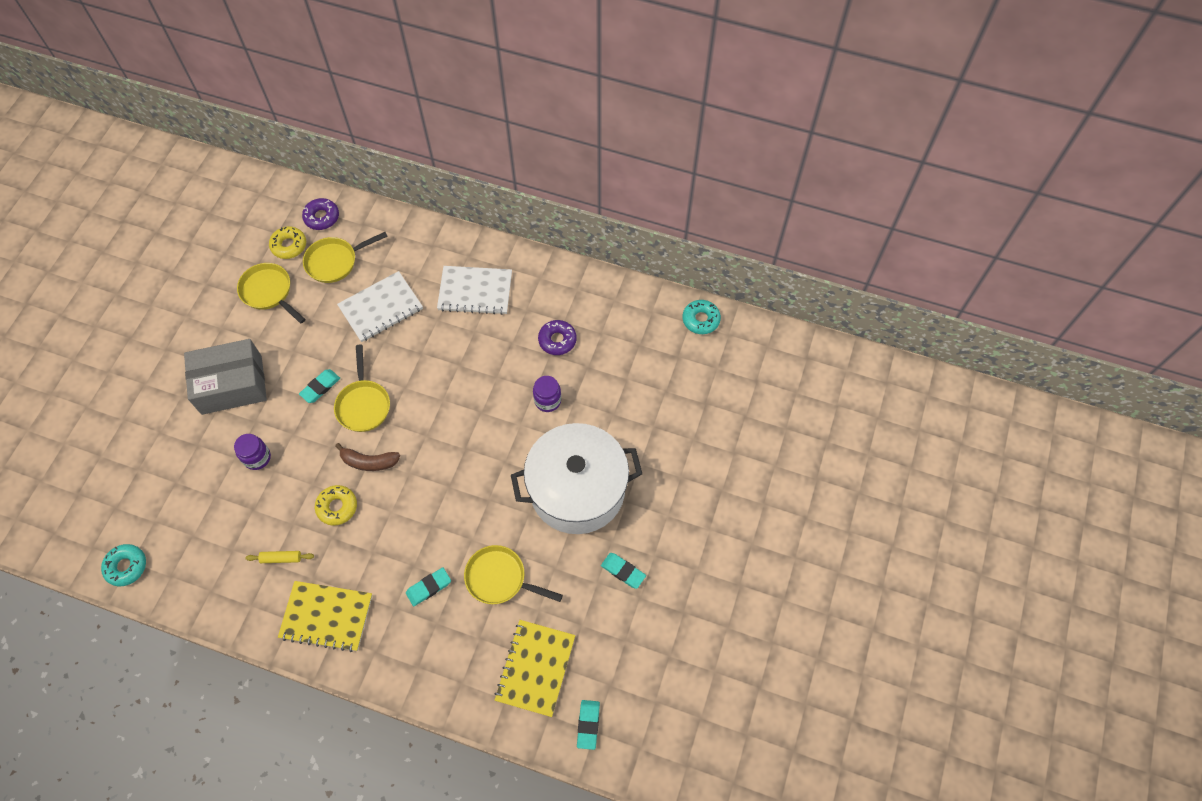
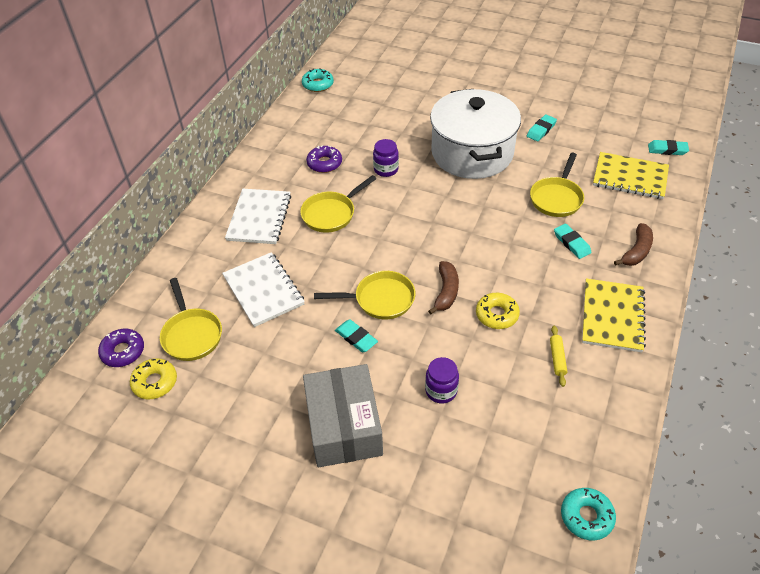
camera: 85 degrees left, 15 degrees down
yellow pan [237,263,306,323] -> yellow pan moved to [300,175,377,233]
none -> brown banana [614,223,653,266]

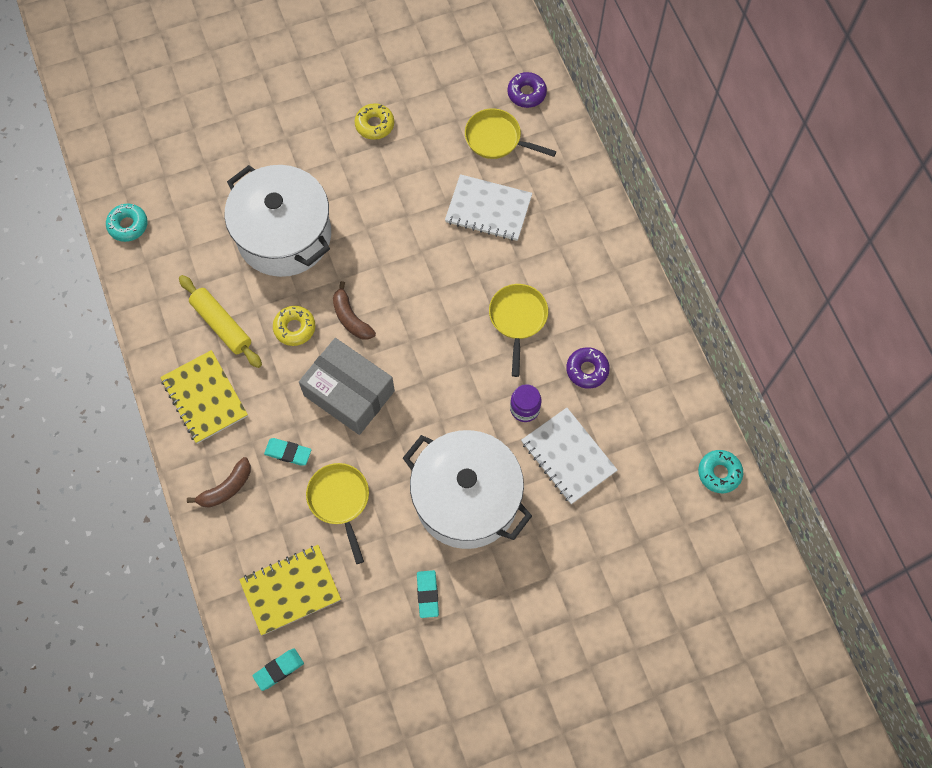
camera: 135 degrees right, 20 degrees up
yellow donut [130,358,177,399] -> yellow donut moved to [354,103,394,140]
white notebook [225,189,291,244] -> white notebook moved to [521,408,617,504]
grey box [303,364,383,467] -> grey box moved to [299,338,395,435]
yellow pan [314,271,415,319] -> none
turquoise eraser [335,319,378,352] -> none
purple jar [425,357,459,403] -> white pot [225,165,331,277]
yellow rolling pin [550,326,567,387] -> yellow rolling pin [179,275,262,368], size x1.91
brown banana [614,223,653,266] -> brown banana turned 120 degrees counterclockwise [187,457,251,508]

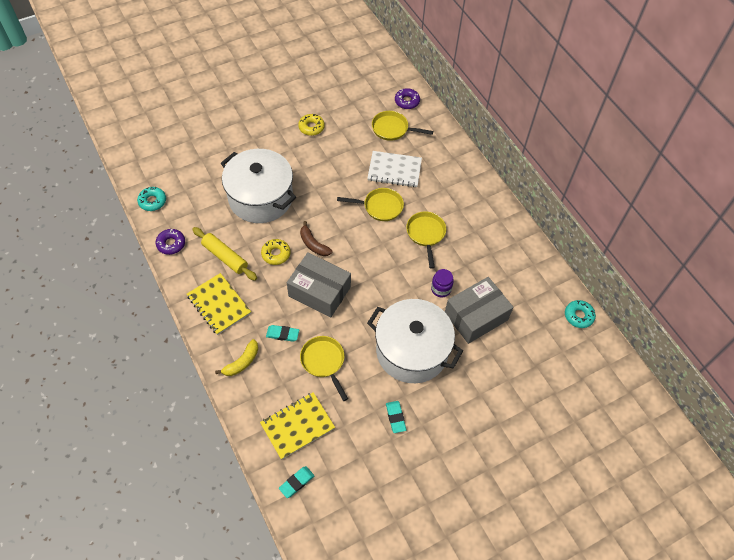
camera: 10 degrees left, 10 degrees down
brown banana [187,457,251,508] -> yellow banana [215,339,258,376]
white notebook [521,408,617,504] -> grey box [445,277,513,344]
purple donut [566,347,610,389] -> purple donut moved to [156,229,185,255]
none -> yellow pan [337,188,404,221]

